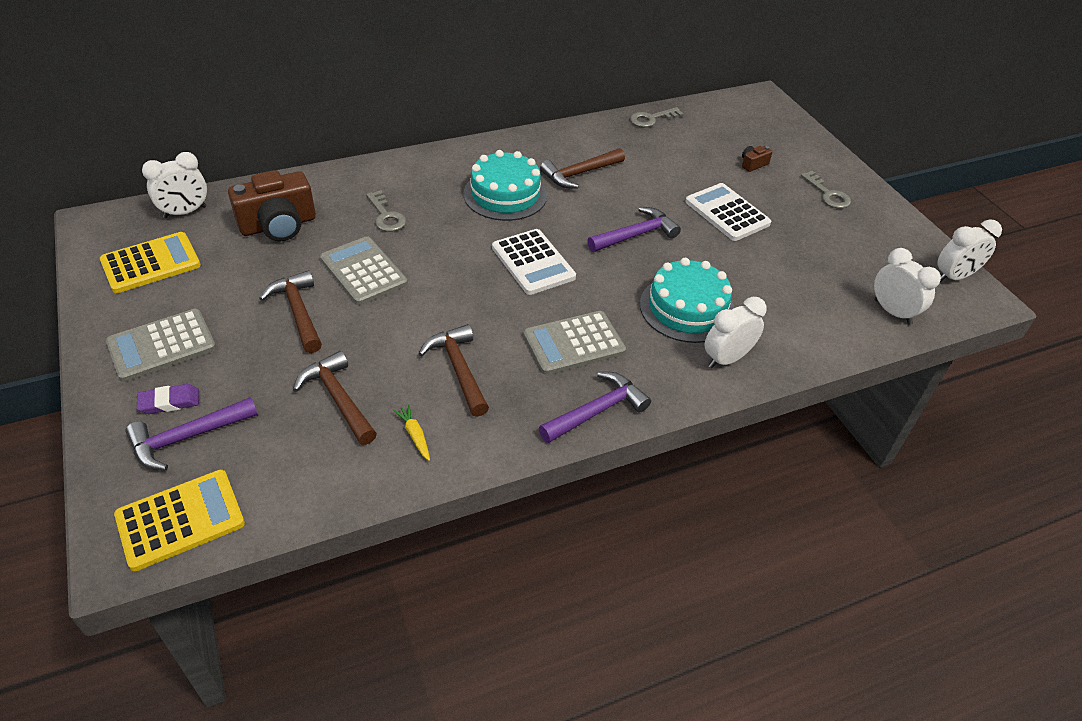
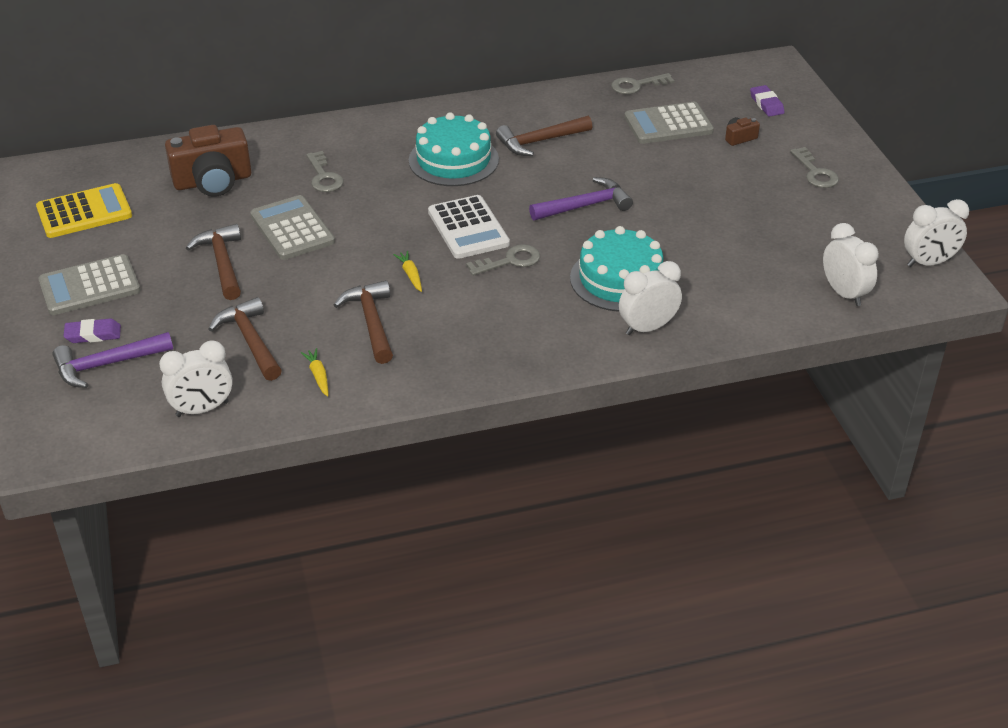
camera: 10 degrees right, 5 degrees down
yellow calculator [114,470,245,571] -> none
white clock [142,152,207,218] -> white clock moved to [159,340,233,417]
grey calculator [523,311,626,375] -> grey calculator moved to [624,102,714,144]
purple hammer [539,372,651,443] -> none
white calculator [685,183,771,241] -> none
none -> yellow carrot [393,251,422,292]
none -> grey key [466,244,540,276]
none -> purple eraser [750,85,785,117]

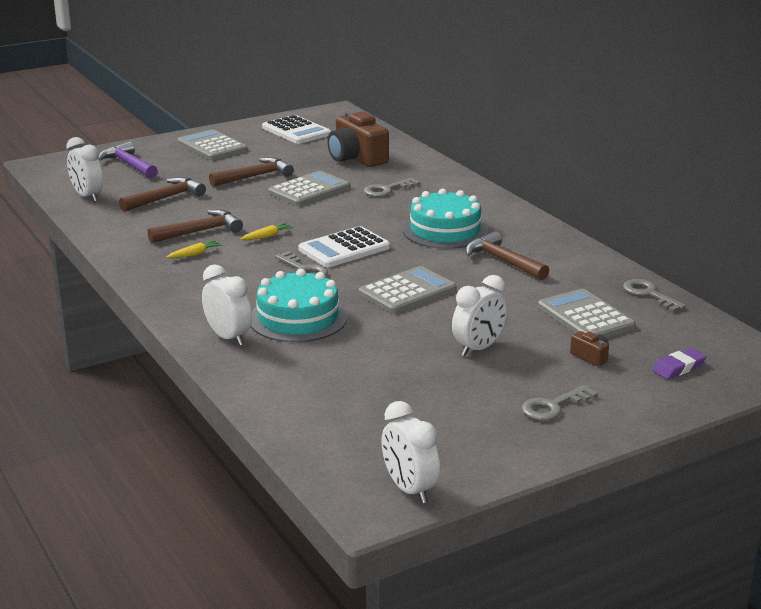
camera: 75 degrees right, 15 degrees down
yellow calculator [36,183,132,238] -> white calculator [262,115,331,144]
purple eraser [64,319,121,343] -> none
yellow carrot [301,348,328,396] -> yellow carrot moved to [166,240,222,258]
purple hammer [529,177,633,220] -> grey calculator [359,266,456,314]
white clock [823,223,879,306] -> white clock moved to [452,275,507,356]

